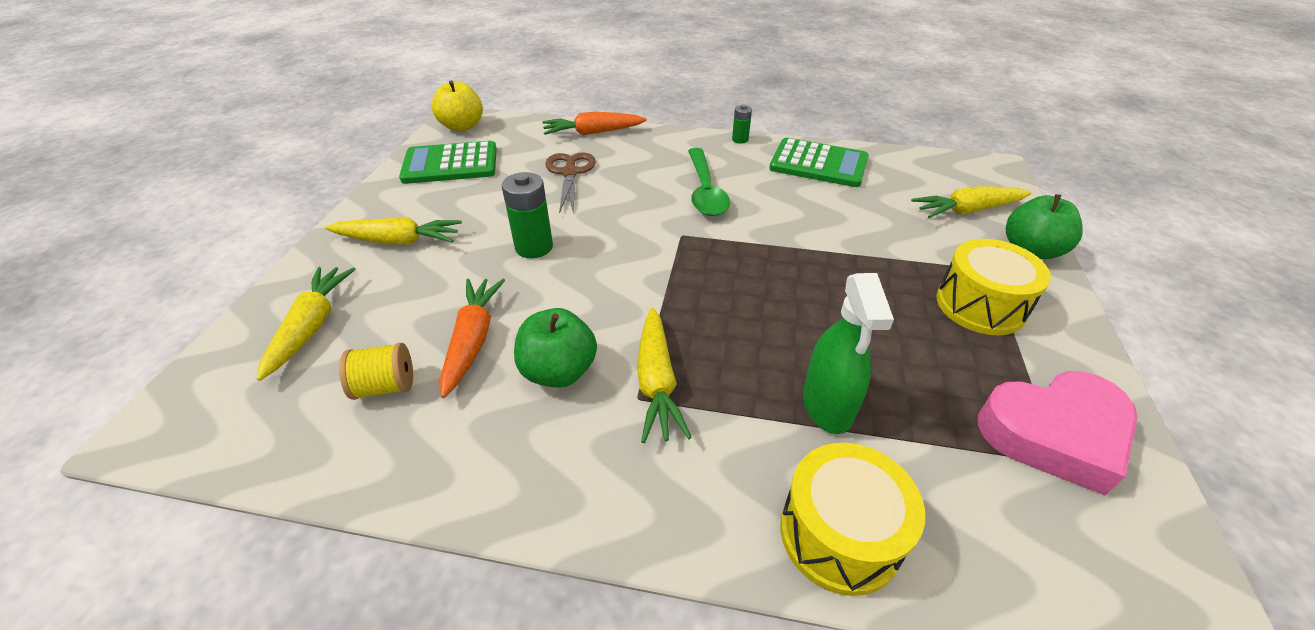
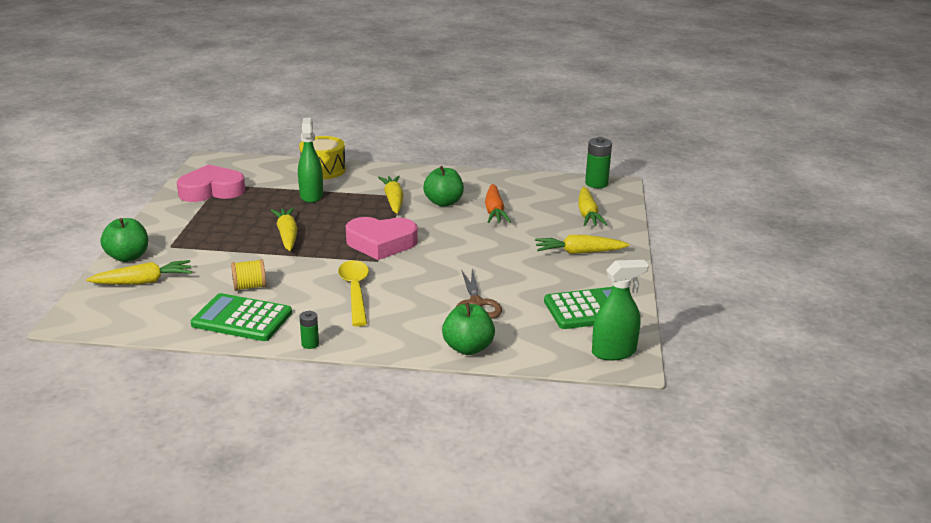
camera: 175 degrees right, 15 degrees down
yellow spool [339,343,413,400] -> yellow spool moved to [231,259,266,291]
yellow apple [432,80,483,131] -> green spray bottle [592,260,649,361]
green battery [502,172,553,258] -> green battery moved to [585,137,612,188]
orange carrot [542,112,647,135] -> green apple [442,303,495,355]
green spoon [688,148,730,216] -> yellow spoon [338,260,369,327]
yellow drum [936,239,1051,335] -> none
none -> yellow carrot [271,207,298,251]
none -> pink heart [346,217,418,260]

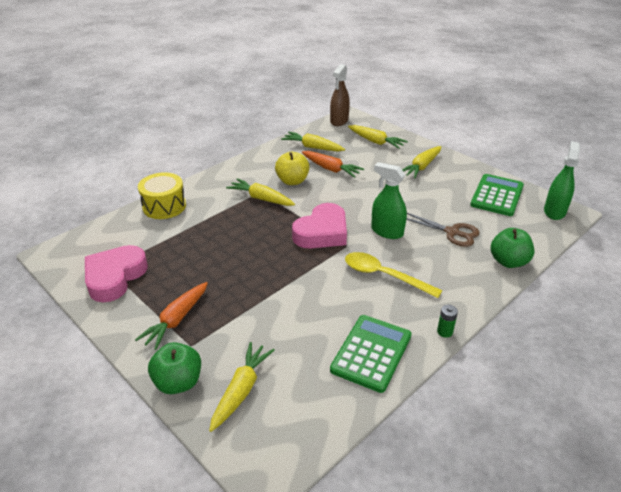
camera: 50 degrees left, 10 degrees up
green calculator [191,293,292,341] -> green calculator turned 150 degrees clockwise [330,315,412,393]
yellow spool [231,259,266,291] -> none
yellow carrot [271,207,298,251] -> yellow carrot moved to [281,132,345,152]
green spray bottle [298,118,323,203] -> green spray bottle moved to [371,162,407,239]
green apple [423,166,464,207] -> yellow apple [275,152,309,185]
green battery [585,137,612,188] -> brown spray bottle [330,64,350,126]
none -> orange carrot [135,282,208,350]

